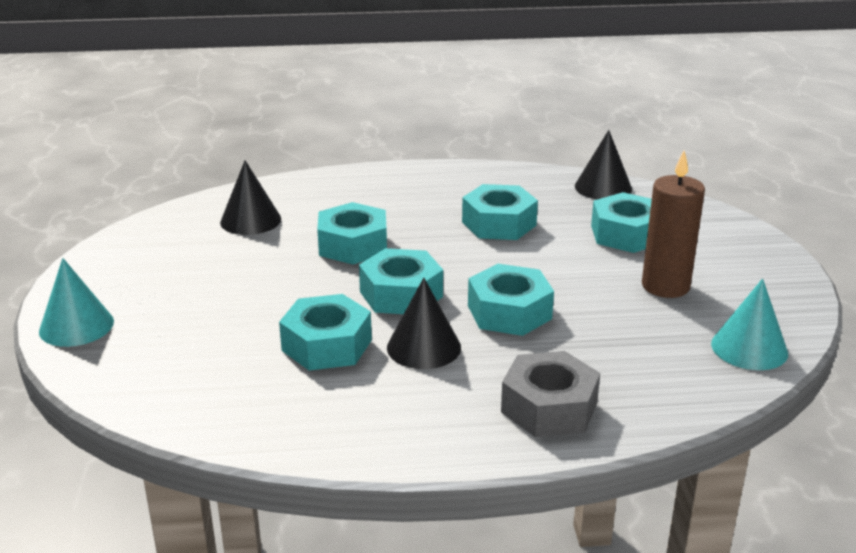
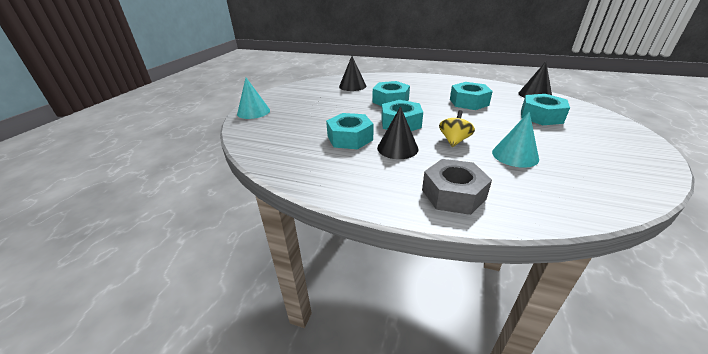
camera: 25 degrees right, 5 degrees up
turquoise nut [468,264,554,336] -> yellow spinning top [439,110,475,147]
brown candle [642,150,705,298] -> none
turquoise cone [711,279,788,370] -> turquoise cone moved to [492,112,539,168]

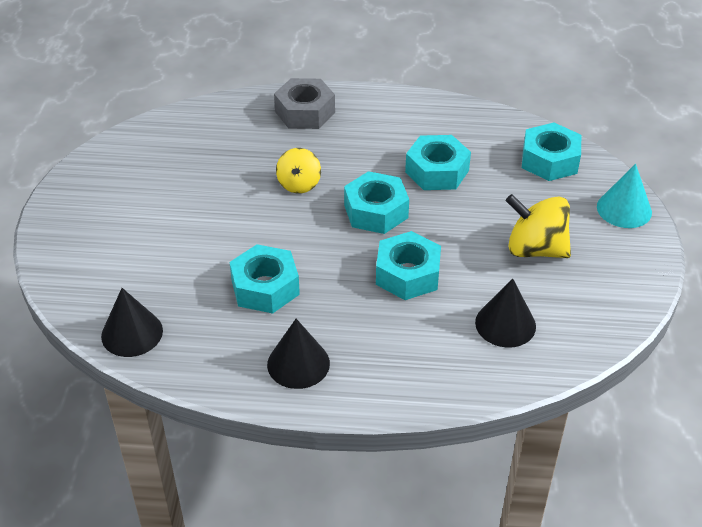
camera: 165 degrees right, 10 degrees up
black cone [377,106,418,159] -> black cone moved to [267,319,330,389]
turquoise cone [492,112,539,168] -> none
turquoise nut [521,94,570,125] -> turquoise nut moved to [522,123,581,181]
none -> yellow spinning top [506,194,571,258]

